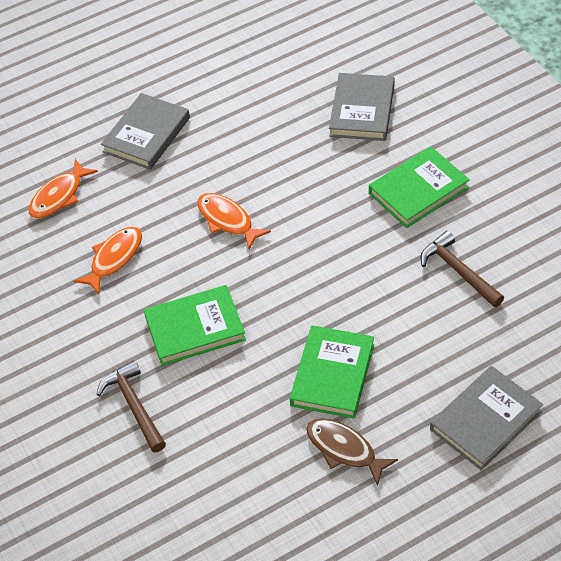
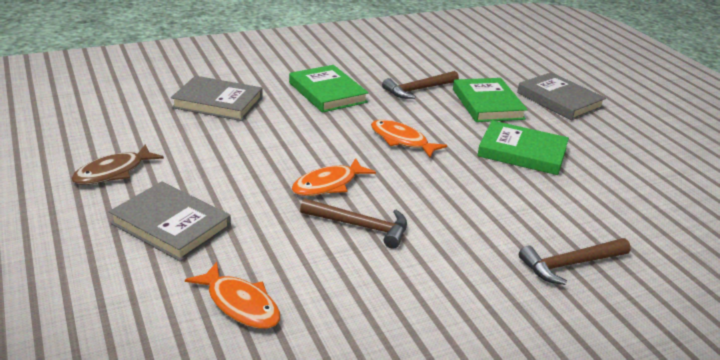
camera: 90 degrees left, 20 degrees down
orange fish [74,227,142,294] -> orange fish moved to [371,120,447,158]
green book [144,285,246,366] -> green book moved to [453,78,528,122]
brown fish [306,418,398,486] -> brown fish moved to [71,144,164,185]
none -> brown hammer [300,198,407,249]

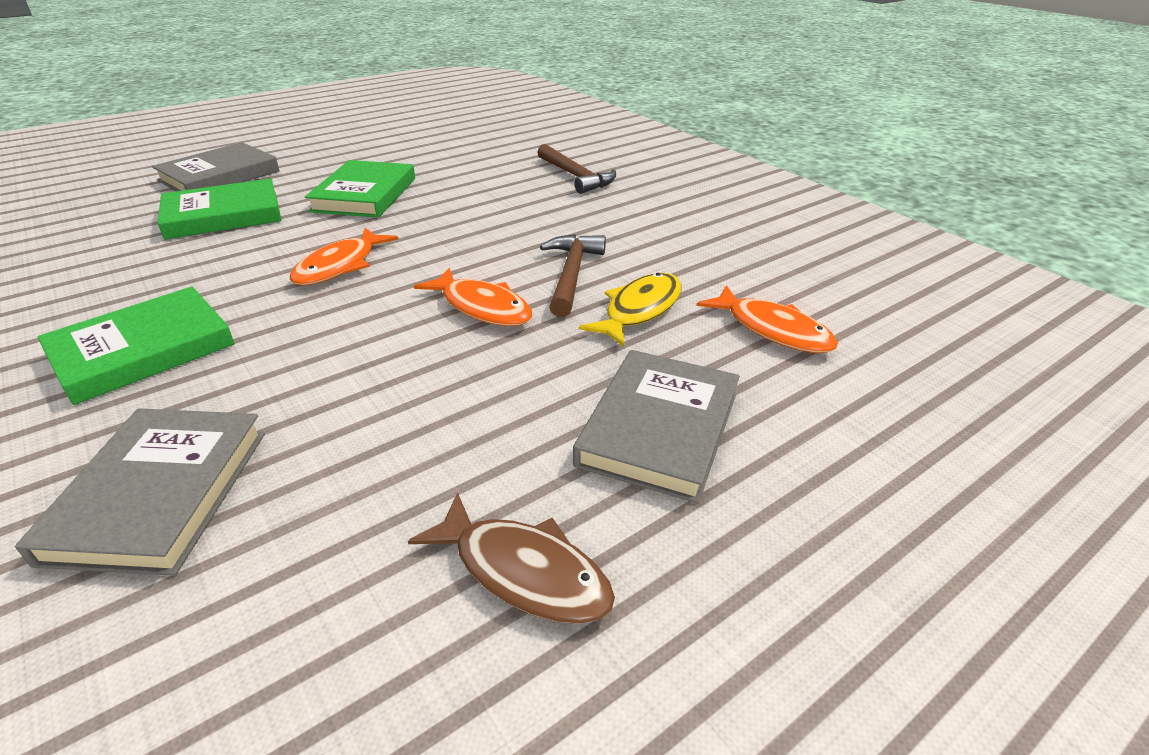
camera: 100 degrees left, 5 degrees up
orange fish [185,262,280,329] -> orange fish turned 105 degrees clockwise [697,285,838,353]
brown hammer [382,71,459,99] -> none
none -> yellow fish [579,273,682,347]

